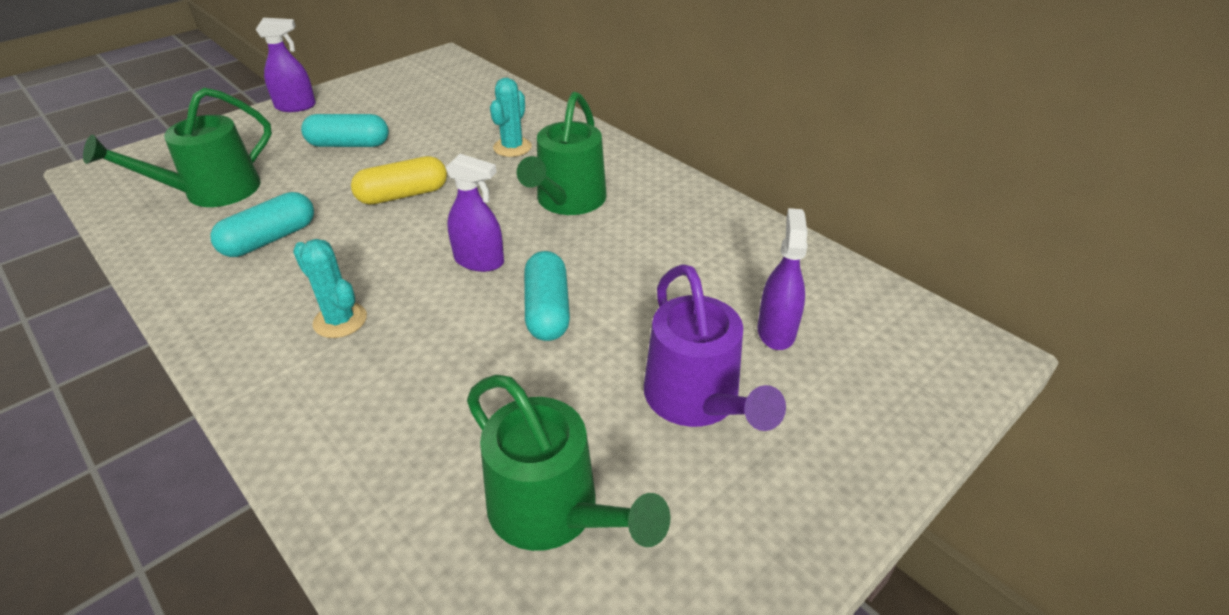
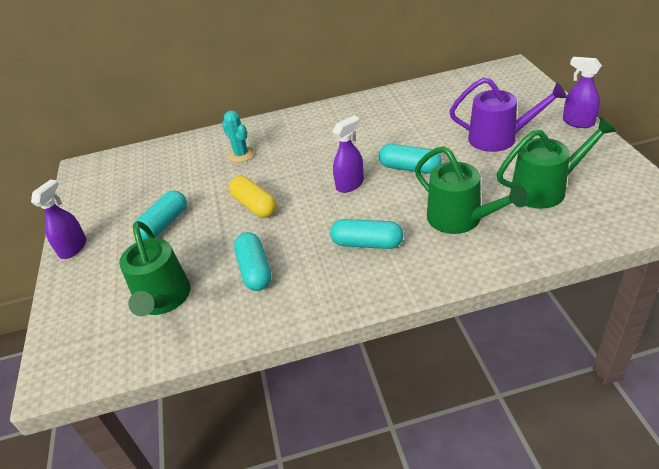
camera: 55 degrees left, 0 degrees up
turquoise cactus [293,239,367,338] -> turquoise capsule [330,219,403,249]
yellow capsule [351,156,447,205] -> yellow capsule turned 45 degrees counterclockwise [229,176,277,218]
green watering can [517,92,607,215] -> green watering can moved to [415,146,528,234]
purple spray bottle [757,208,808,350] -> purple spray bottle moved to [563,57,602,128]

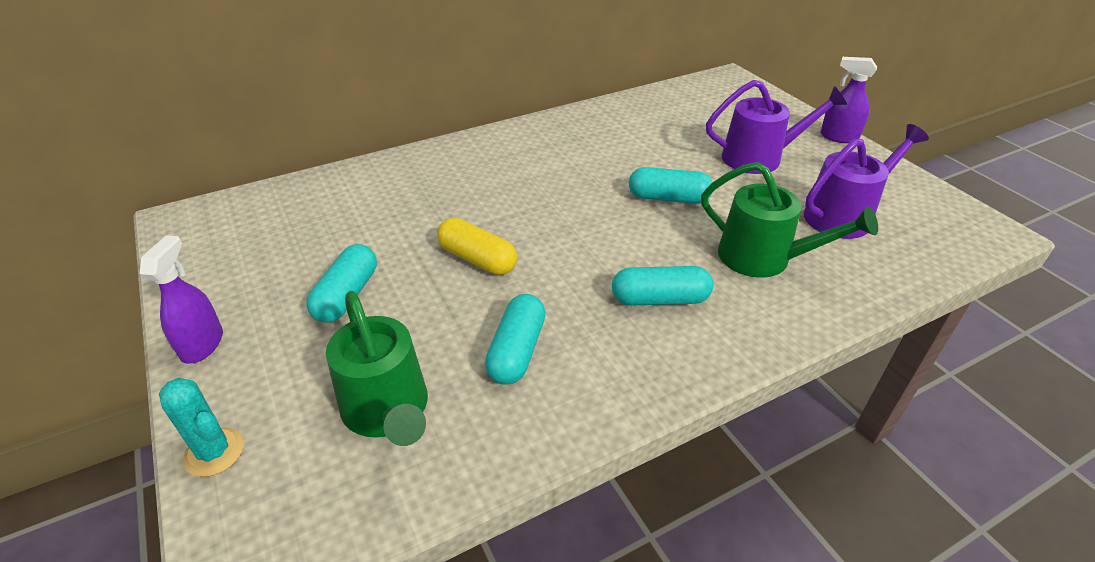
camera: 20 degrees left, 0 degrees up
turquoise cactus [222,111,254,162] -> turquoise cactus moved to [159,378,244,477]
turquoise capsule [234,232,272,291] -> turquoise capsule turned 45 degrees clockwise [485,294,545,385]
purple spray bottle [332,116,364,193] -> none
green watering can [497,117,616,209] -> purple watering can [804,124,929,239]

